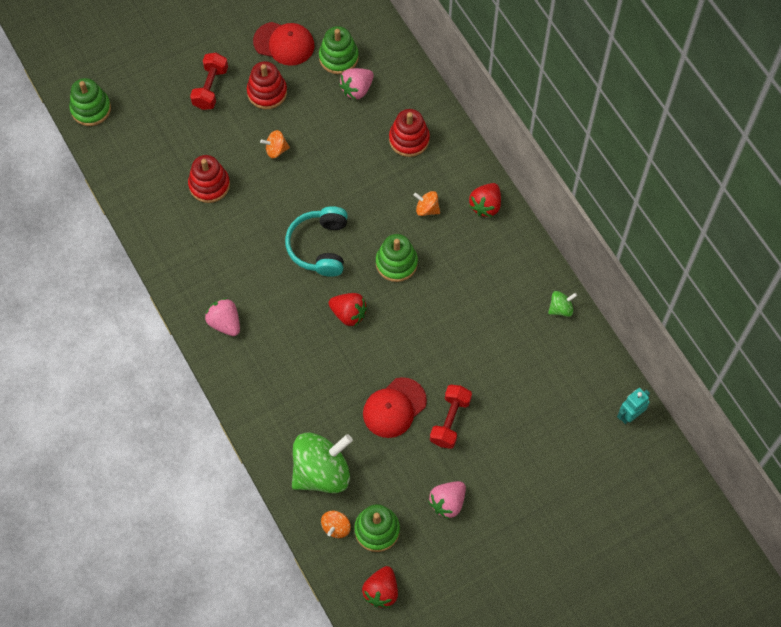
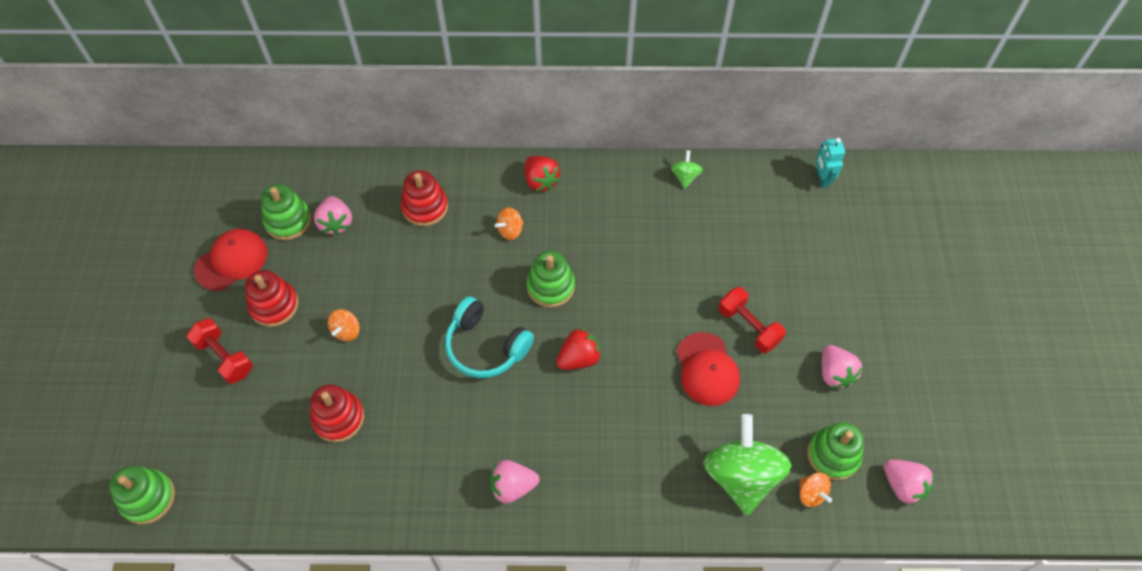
camera: 60 degrees left, 5 degrees down
red strawberry [362,566,398,608] -> pink strawberry [884,460,934,506]

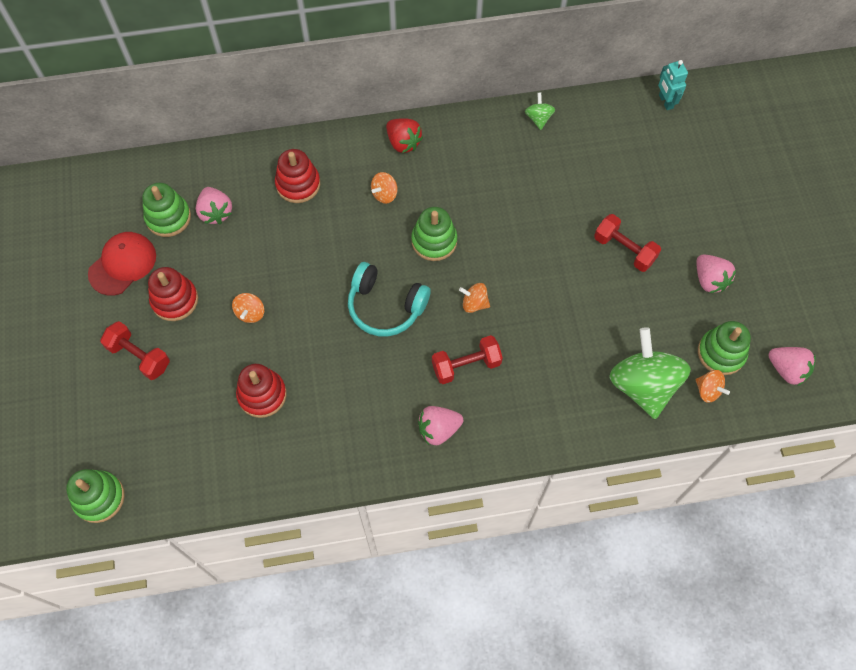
camera: 10 degrees left, 5 degrees up
red strawberry [556,328,601,370] -> orange spinning top [459,283,490,313]
red cap [676,332,740,406] -> none
none -> red dumbbell [432,335,503,384]

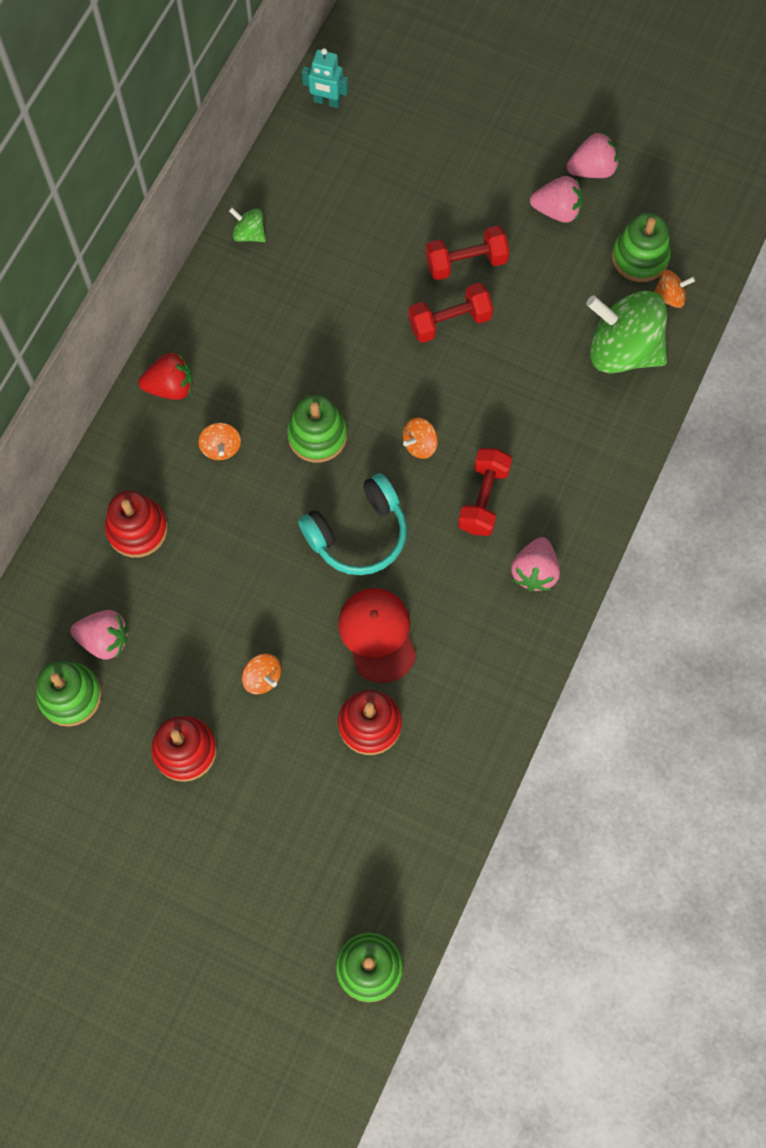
camera: 55 degrees left, 5 degrees up
red cap [88,232,156,296] -> red cap moved to [338,588,417,683]
red dumbbell [100,321,170,380] -> red dumbbell moved to [408,283,493,343]
pink strawberry [768,347,816,386] -> pink strawberry moved to [566,132,619,178]

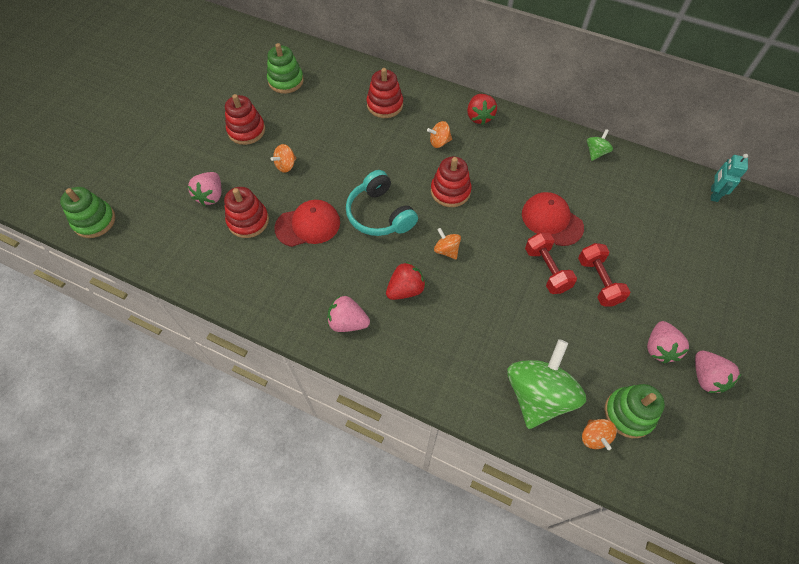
camera: 90 degrees right, 10 degrees down
pink strawberry [70,610,128,660] -> pink strawberry moved to [188,172,221,206]
green stacking toy [287,395,347,462] -> red stacking toy [431,157,472,207]
red dumbbell [458,448,512,536] -> red strawberry [386,262,426,300]
none -> red cap [522,192,584,246]

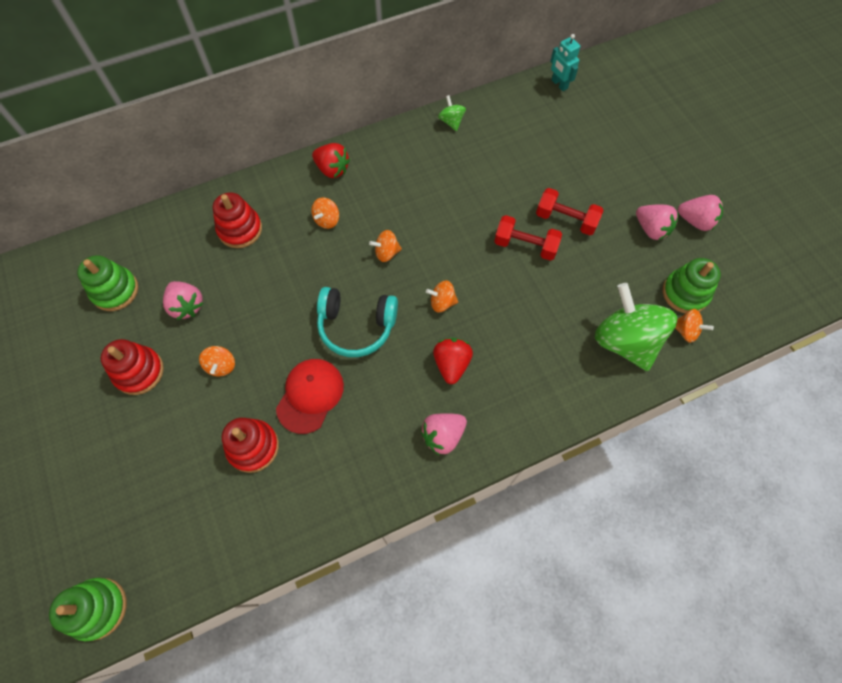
camera: 50 degrees left, 5 degrees up
pink strawberry [188,172,221,206] -> pink strawberry moved to [163,281,204,320]
red stacking toy [431,157,472,207] -> orange spinning top [369,230,402,262]
red cap [522,192,584,246] -> none

